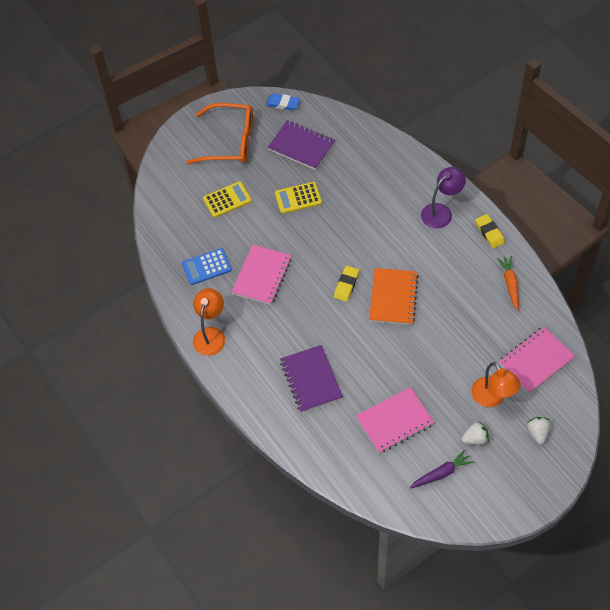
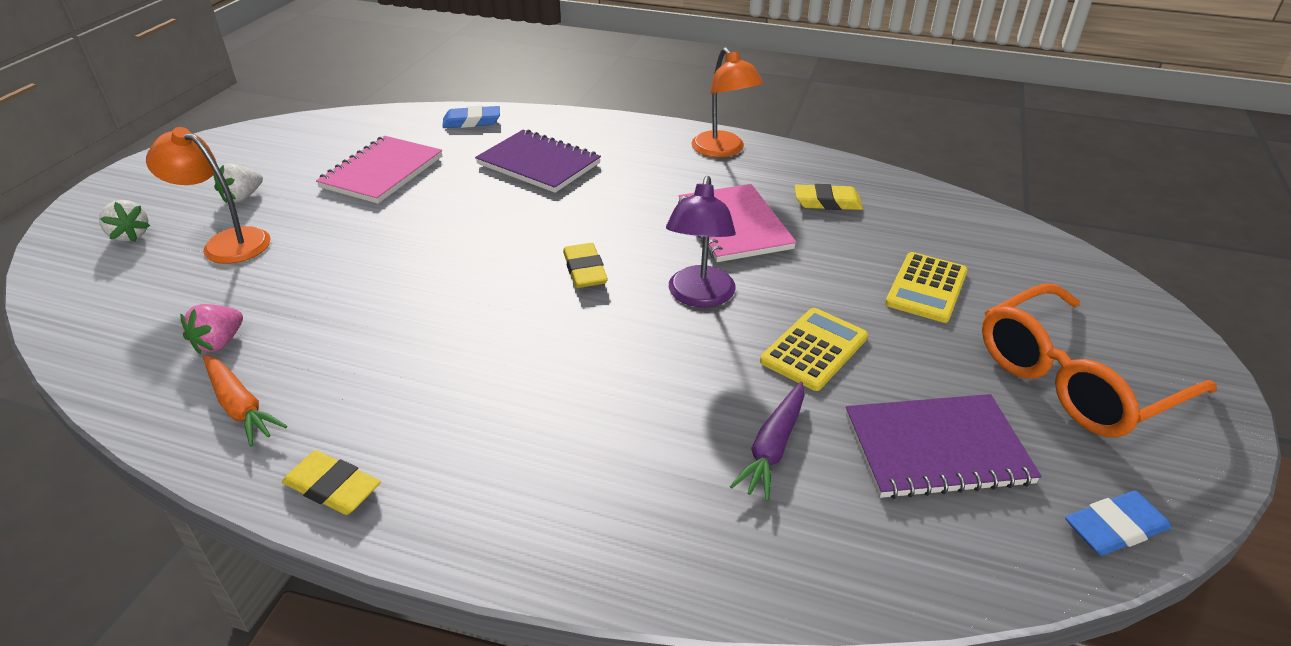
camera: 140 degrees right, 20 degrees down
blue calculator [182,248,232,285] -> yellow eraser [794,184,863,210]
orange notebook [369,268,419,325] -> none
purple carrot [410,450,473,489] -> purple carrot moved to [730,381,804,501]
purple lamp [421,167,466,228] -> purple lamp moved to [666,175,736,307]
pink notebook [498,326,575,394] -> none
none -> pink strawberry [180,304,243,355]
none -> blue eraser [442,106,500,128]

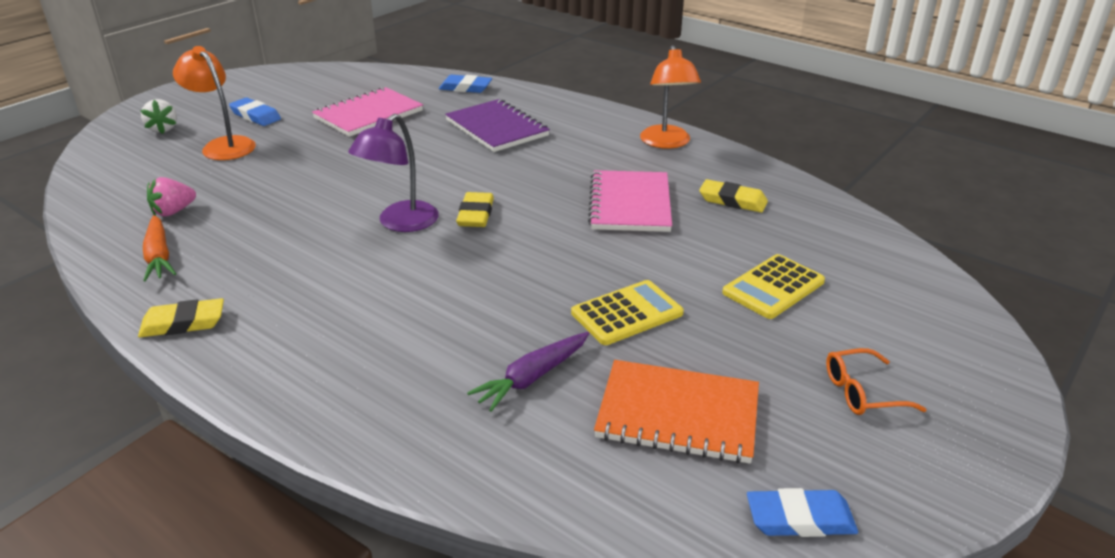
camera: 20 degrees right, 5 degrees down
white strawberry [213,163,263,204] -> blue eraser [229,98,281,126]
yellow eraser [282,450,381,515] -> yellow eraser turned 60 degrees counterclockwise [138,298,224,337]
purple lamp [666,175,736,307] -> purple lamp moved to [348,114,439,232]
purple notebook [846,394,1042,499] -> orange notebook [594,360,759,464]
orange glasses [982,283,1217,437] -> orange glasses [826,348,927,415], size x0.45

